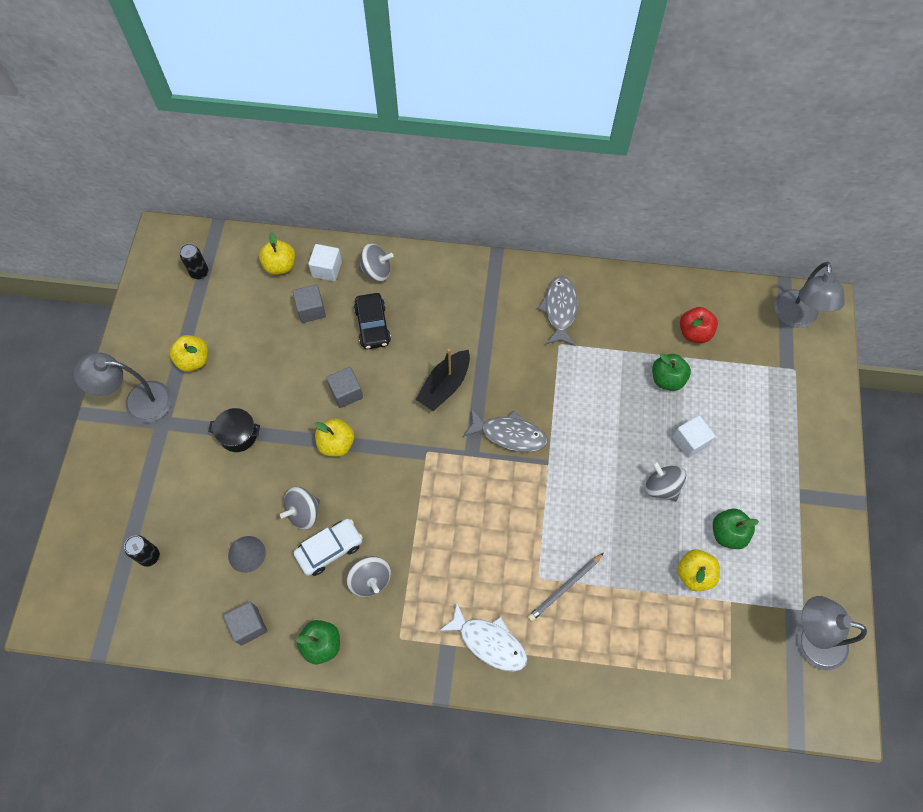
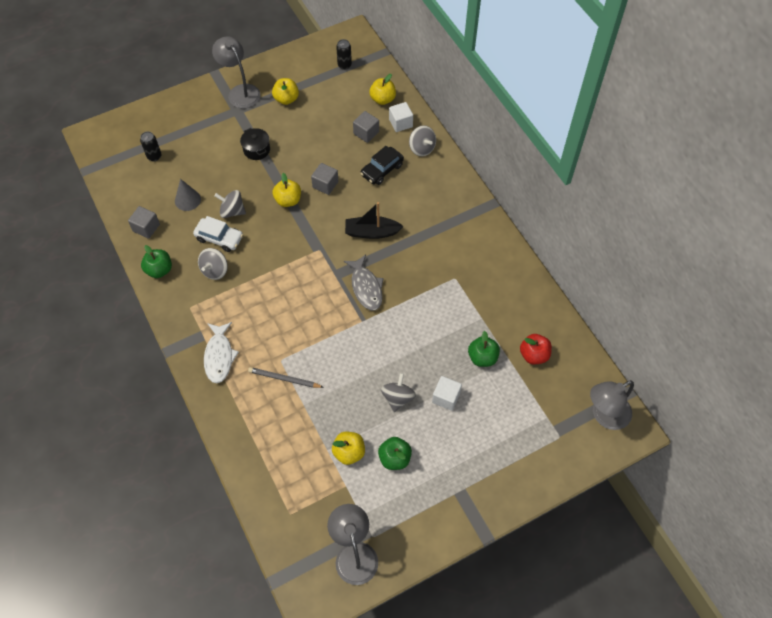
camera: 55 degrees right, 5 degrees down
grey fish [538,276,578,346] -> none

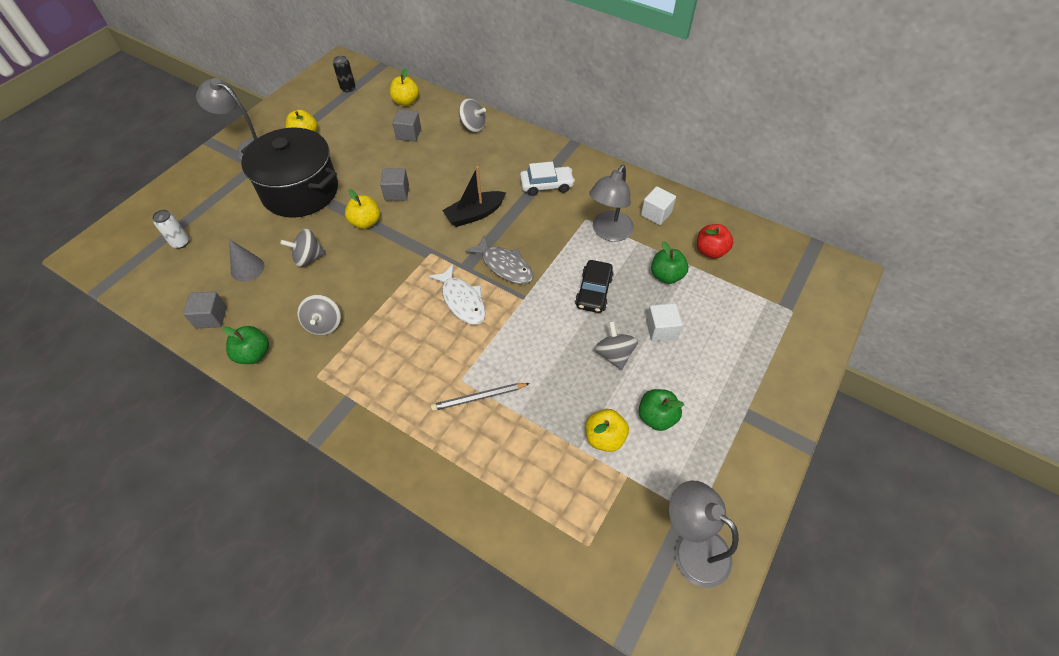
camera: 30 degrees left, 5 degrees down
black can [140,131,161,161] -> white can [152,210,189,249]
white car [193,216,243,252] -> white car moved to [520,162,575,196]
white fish [204,322,239,383] -> white fish moved to [428,264,486,325]
black pot [240,128,270,160] -> black pot [241,128,338,217], size x2.40
black car [360,146,404,185] -> black car moved to [575,260,614,313]
white cube [389,102,413,132] -> white cube moved to [641,186,676,225]
grey lamp [590,380,634,430] -> grey lamp moved to [589,165,634,242]

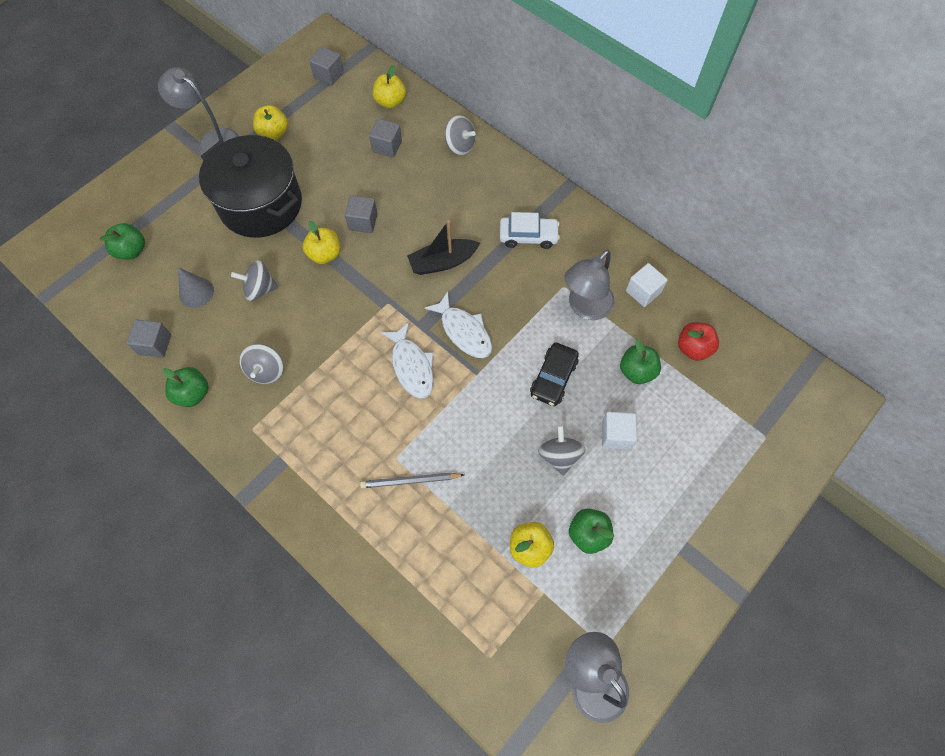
camera: 10 degrees right, 10 degrees up
white can [152,210,189,249] -> green apple [100,223,145,260]
black can [333,56,355,93] -> grey cube [309,46,344,86]
grey fish [465,236,534,284] -> white fish [424,292,492,358]

